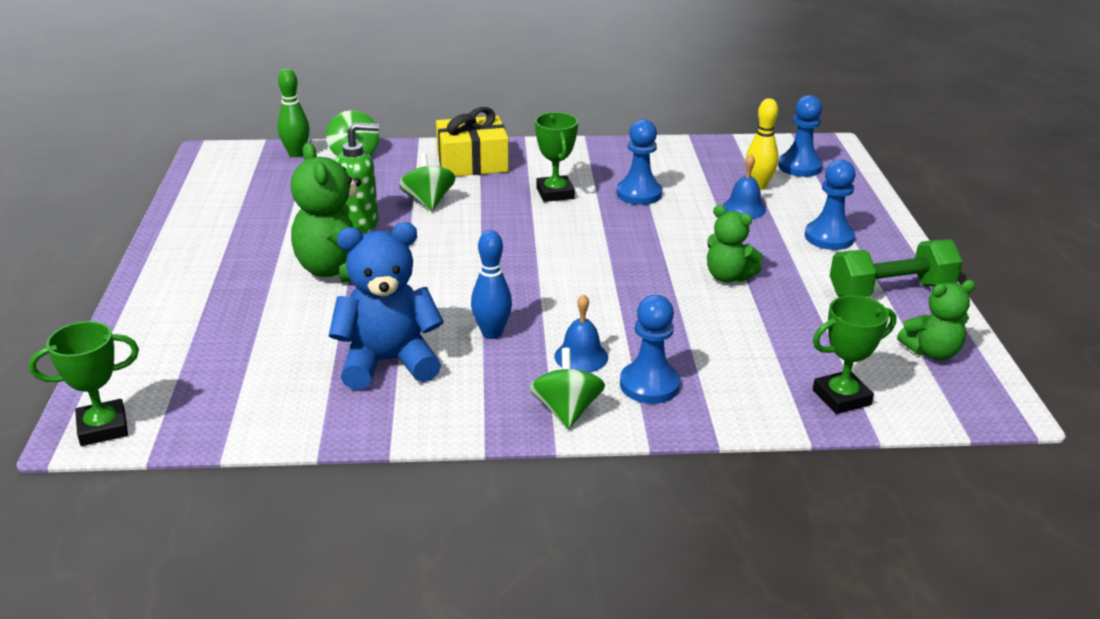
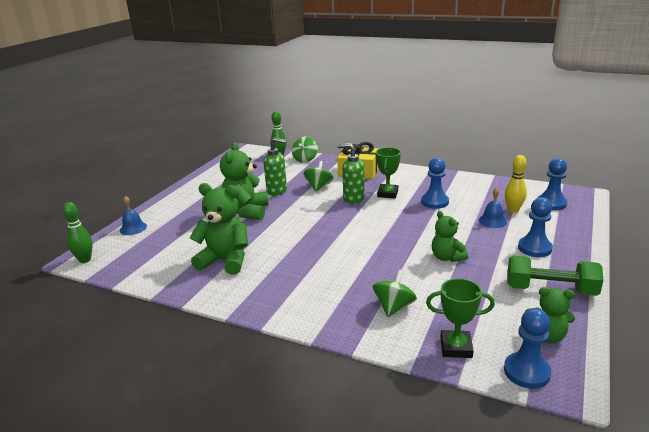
camera: 30 degrees right, 5 degrees down
green trophy [29,321,139,446] -> green bowling pin [62,202,93,263]
blue teddy bear [329,222,444,390] -> green teddy bear [190,183,248,275]
blue bowling pin [471,230,512,339] -> none
green spinning top [529,348,605,429] -> green spinning top moved to [372,269,417,317]
blue bell [554,294,608,373] -> blue bell moved to [120,196,147,235]
blue pawn [620,295,680,404] -> blue pawn moved to [504,308,551,389]
none -> green soap dispenser [338,143,365,204]

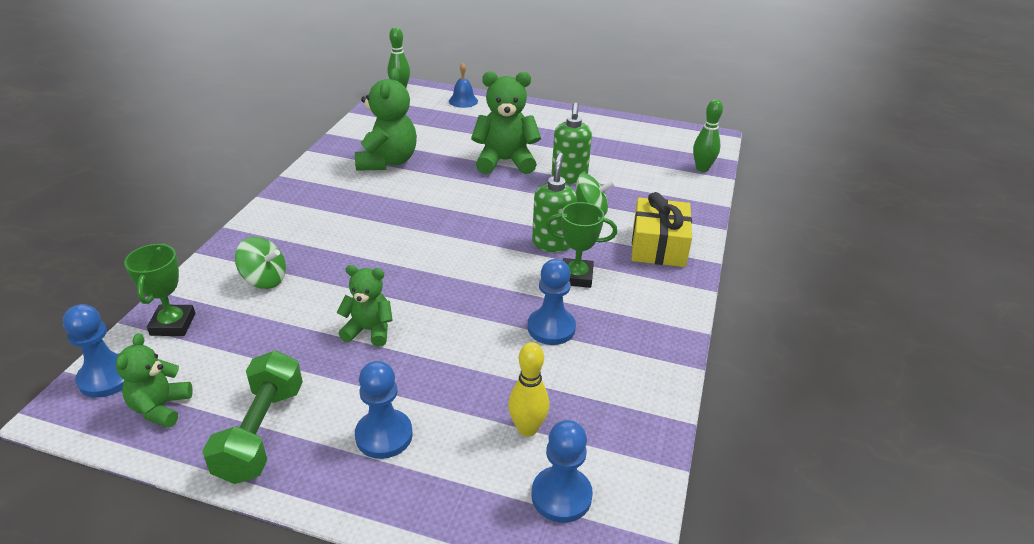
camera: 80 degrees right, 10 degrees up
green spinning top [292,136,318,163] -> none
green teddy bear [432,211,468,262] -> green teddy bear turned 45 degrees clockwise [336,265,393,347]
blue bell [479,187,507,228] -> none

